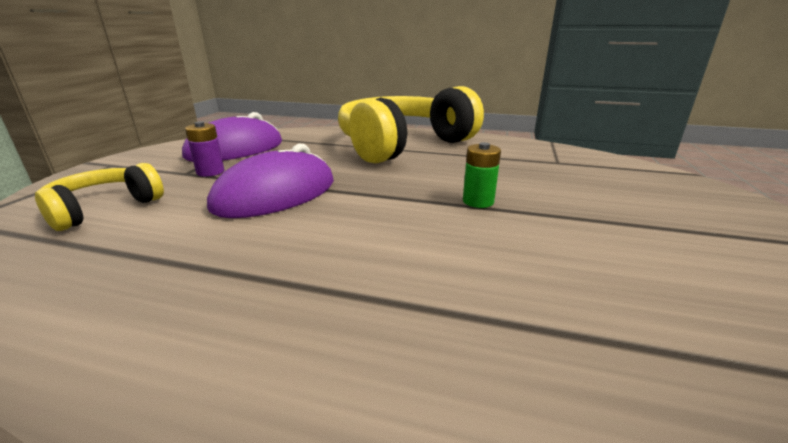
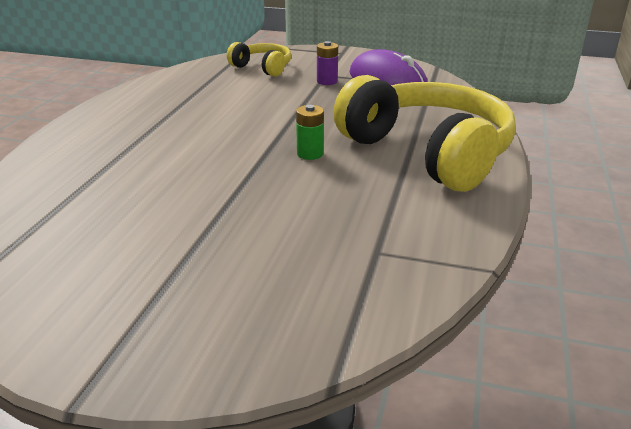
camera: 90 degrees right, 5 degrees up
purple mouse [207,144,334,218] -> none
green battery [463,142,501,208] -> green battery moved to [296,105,324,160]

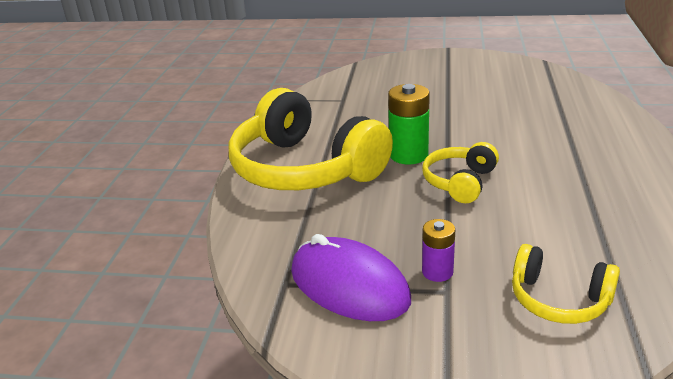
camera: 175 degrees right, 0 degrees up
green battery [296,105,324,160] -> green battery [388,84,430,164], size x1.65
none -> yellow headphones [422,142,499,203]

